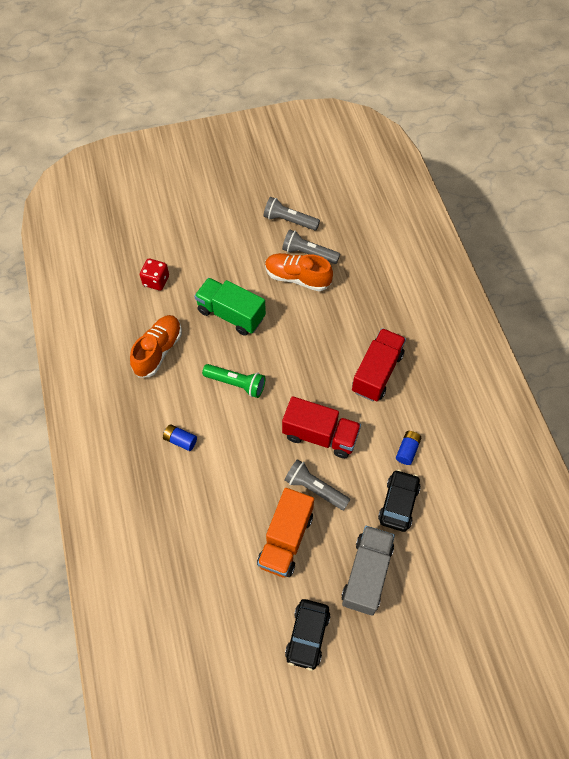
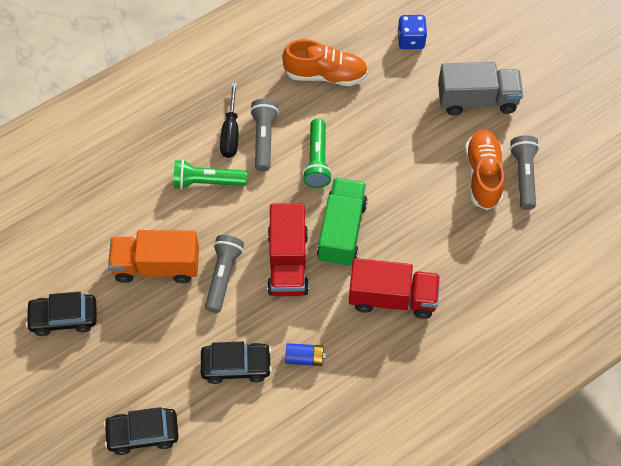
camera: 70 degrees right, 0 degrees up
red dice [140,259,169,291] -> blue dice [398,15,427,49]
blue battery [163,424,197,451] -> black screwdriver [220,83,238,158]
green truck [194,278,266,336] -> green truck moved to [317,178,368,267]
grey flashlight [264,197,320,230] -> grey flashlight moved to [250,99,279,171]
grey truck [341,526,395,616] -> grey truck moved to [438,62,523,115]
none -> black car [103,407,179,455]
none -> green flashlight [173,160,247,189]

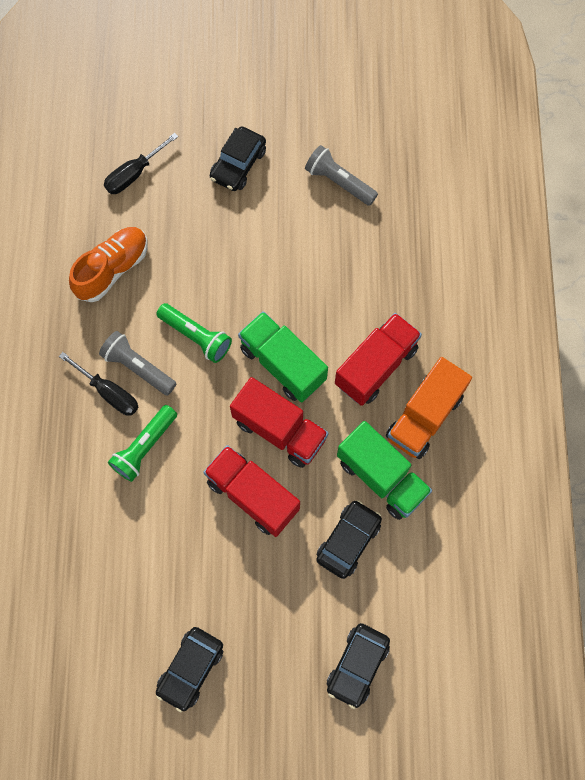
camera: 55 degrees left, 10 degrees up
orange truck [108,230,199,283] -> orange truck moved to [386,357,472,459]
grey flashlight [205,235,244,313] -> red truck [203,445,300,537]
blue battery [285,343,326,366] -> green truck [337,421,432,520]
blue dice [398,15,427,49] -> black screwdriver [104,133,178,194]
grey truck [438,62,523,115] -> black car [210,126,266,191]
orange shoe [465,129,505,210] -> none

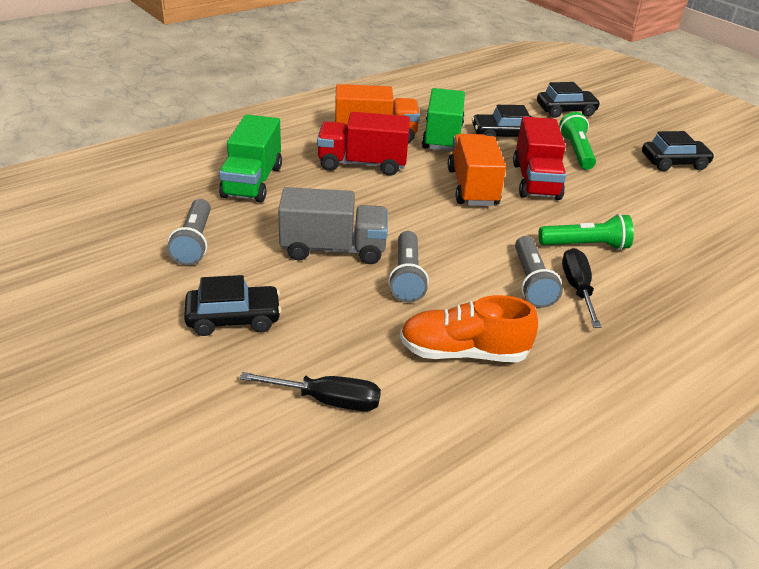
camera: 130 degrees left, 35 degrees down
green flashlight [156,303,232,363] -> green flashlight moved to [559,112,596,170]
red truck [230,377,328,468] -> orange truck [448,134,506,206]
green truck [238,311,328,402] -> green truck moved to [219,114,282,203]
none -> grey truck [278,187,388,264]
none -> grey flashlight [388,231,429,303]

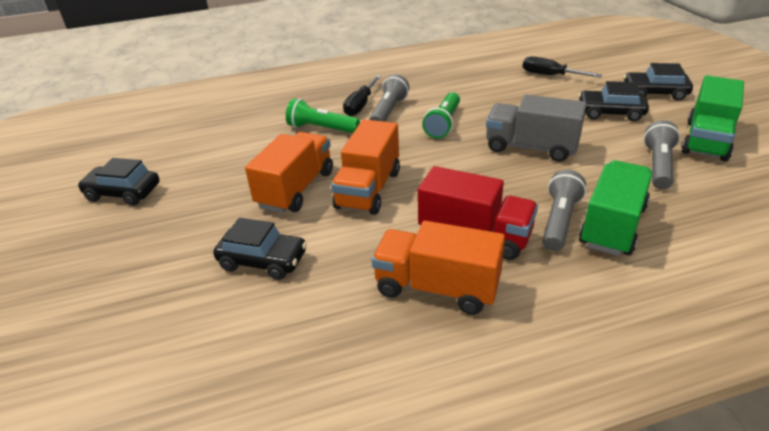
camera: 155 degrees left, 0 degrees up
grey flashlight [388,231,429,303] -> grey flashlight moved to [542,170,586,251]
orange shoe [400,295,538,362] -> none
green truck [422,88,465,152] -> green truck moved to [682,76,744,161]
red truck [513,117,566,200] -> orange truck [245,132,333,213]
black car [537,82,601,118] -> black car moved to [624,63,693,101]
green flashlight [559,112,596,170] -> green flashlight moved to [422,92,460,139]

